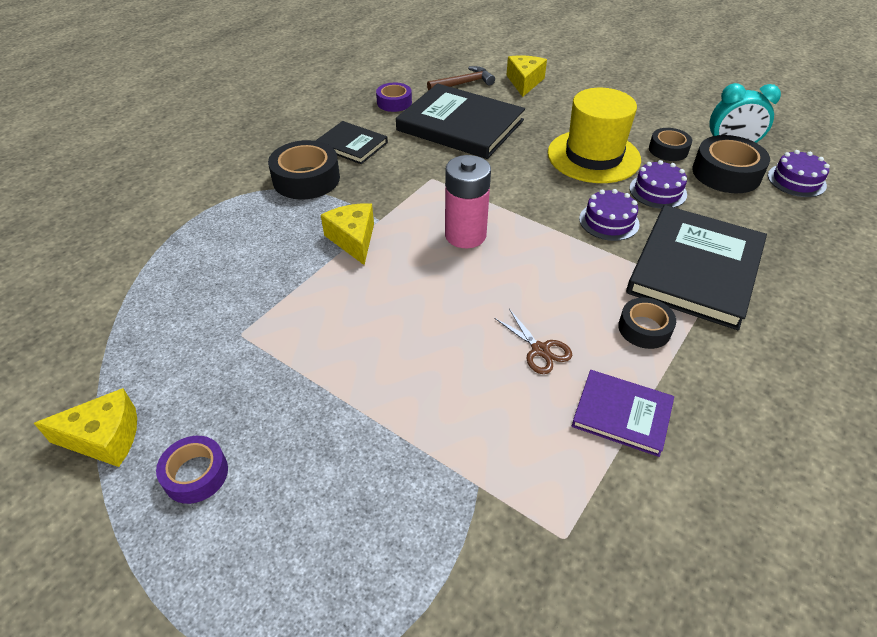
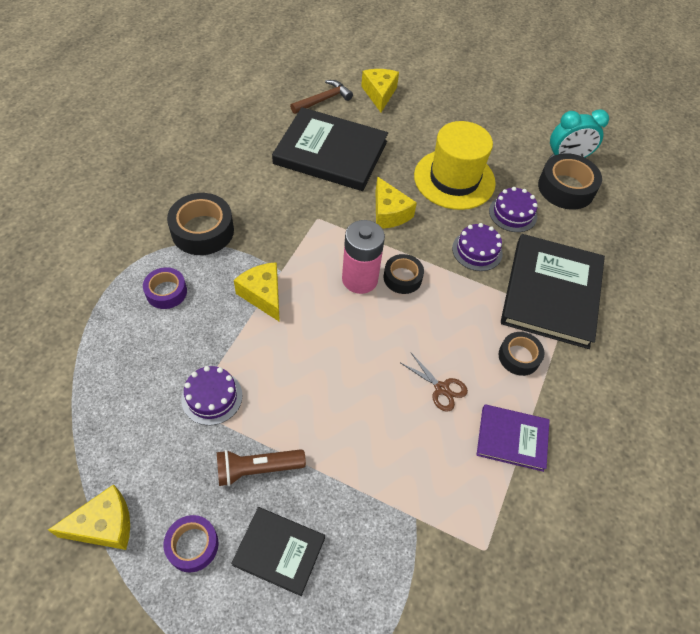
camera: 15 degrees left, 10 degrees up
black book [315,121,388,164] -> black book moved to [231,507,325,596]
purple tape [376,83,412,112] -> purple tape moved to [143,267,187,309]
black tape [649,128,692,161] -> black tape moved to [383,254,424,294]
purple cake [768,150,830,197] -> purple cake moved to [181,366,242,425]
none -> brown flashlight [217,449,306,486]
none -> yellow cheese [376,176,417,229]

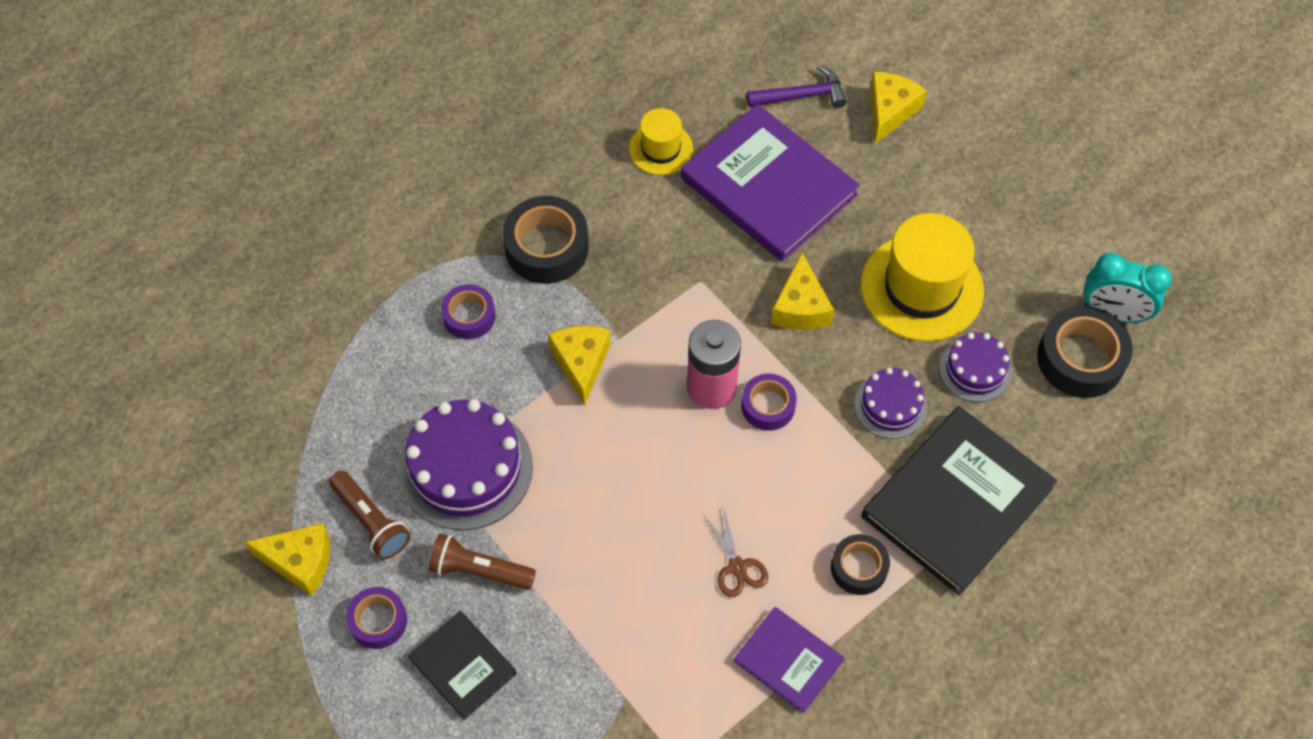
camera: 30 degrees right, 5 degrees up
purple cake [181,366,242,425] -> purple cake [399,399,533,530], size x1.80
black book [272,107,388,191] -> purple book [681,104,860,262]
brown hammer [290,80,353,114] -> purple hammer [747,65,847,108]
black tape [383,254,424,294] -> purple tape [741,373,797,431]
none -> brown flashlight [329,471,410,560]
none -> yellow hat [629,108,693,175]

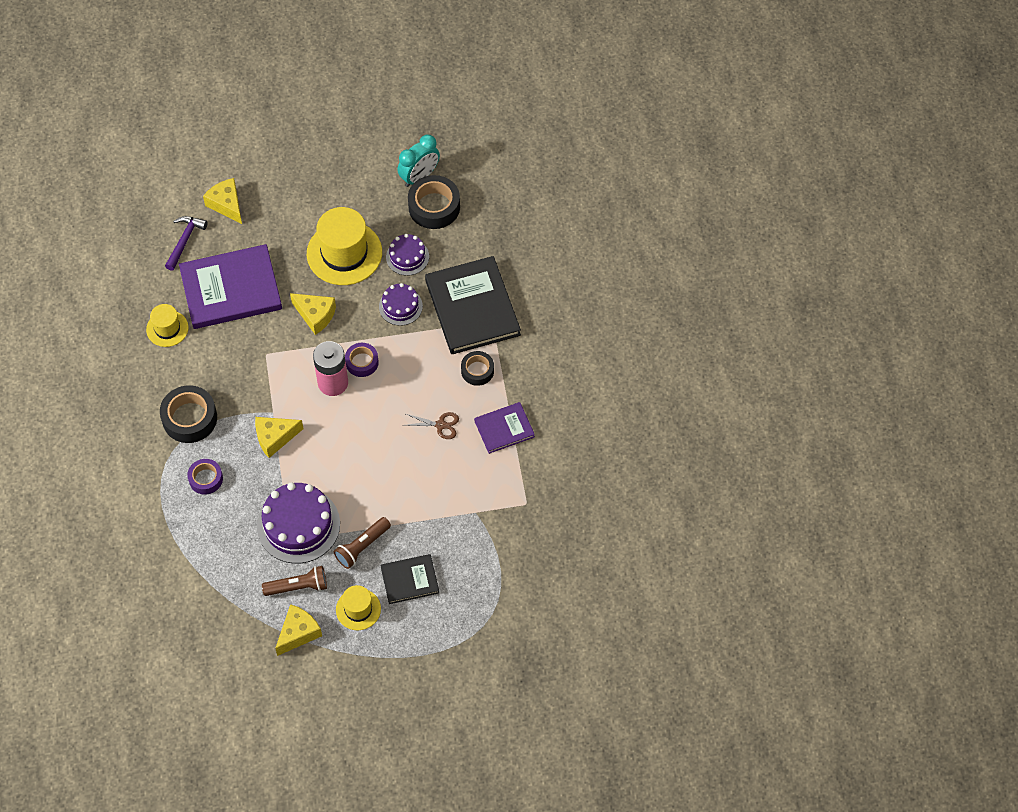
camera: 60 degrees left, 0 degrees up
purple tape [346,587,407,649] -> yellow hat [336,585,381,630]
yellow cheese [548,326,611,406] -> yellow cheese turned 45 degrees counterclockwise [255,417,304,458]

